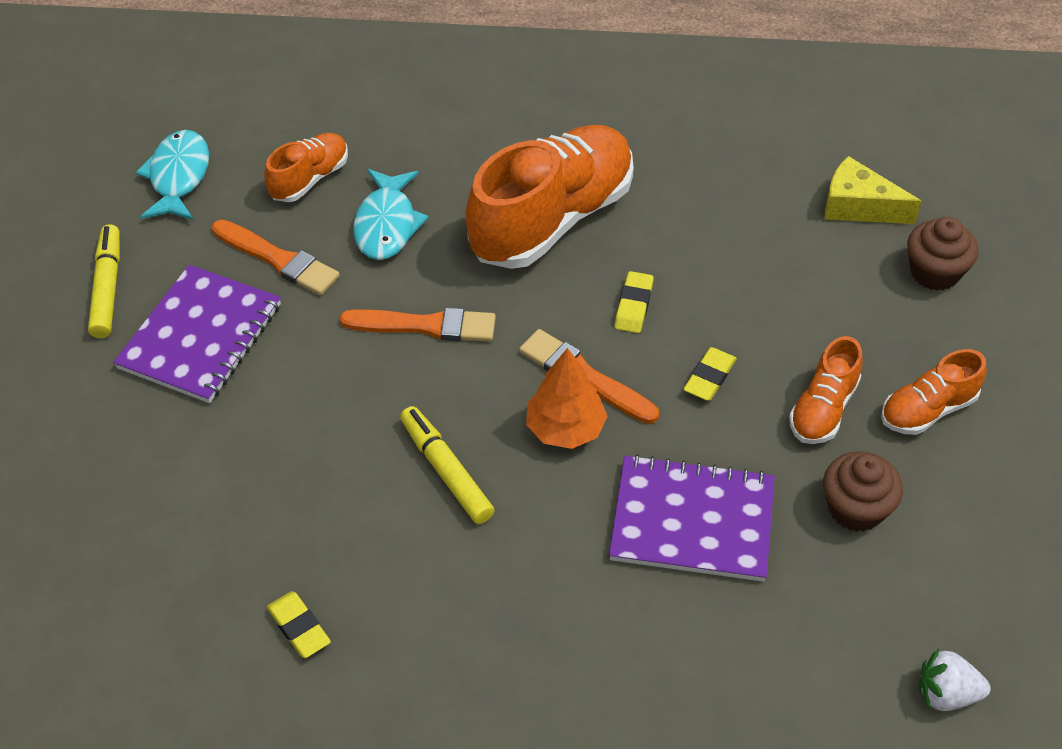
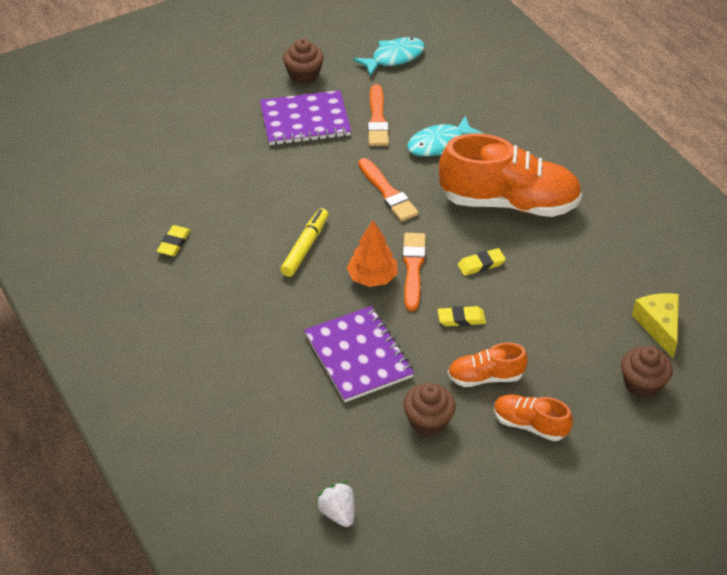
camera: 55 degrees right, 5 degrees down
yellow marker [88,224,120,338] -> brown cupcake [283,39,324,84]
orange shoe [264,133,348,202] -> none

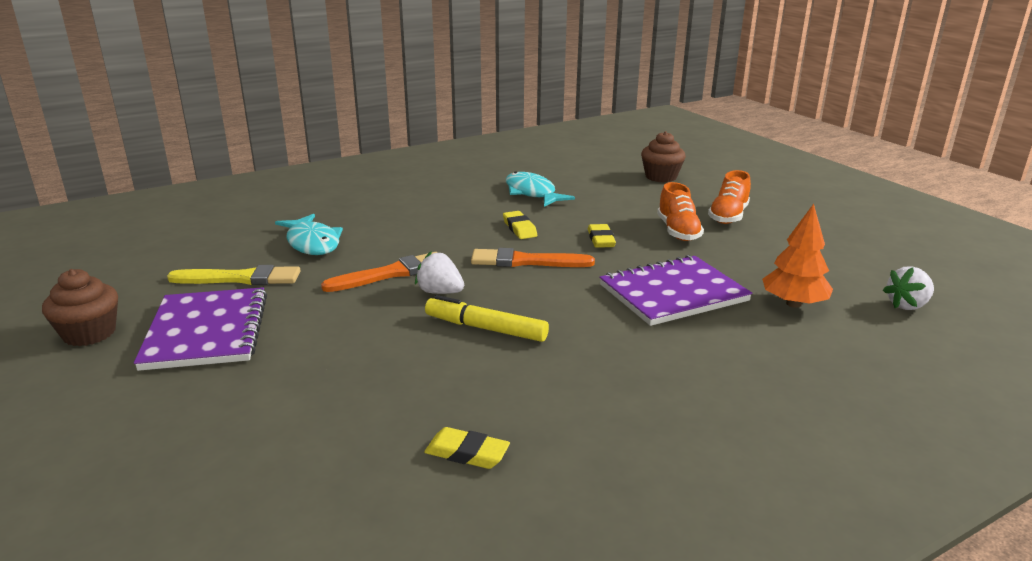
camera: 90 degrees left, 20 degrees down
orange tree [347,220,398,287] -> orange tree moved to [762,204,833,308]
turquoise fish [353,37,425,77] -> turquoise fish moved to [506,172,575,207]
orange brush [368,84,389,146] -> yellow brush [167,265,300,285]
brown cupcake [403,383,456,437] -> none
orange shoe [439,133,582,217] -> none
yellow cheese [632,293,679,358] -> none
none -> white strawberry [415,251,464,294]

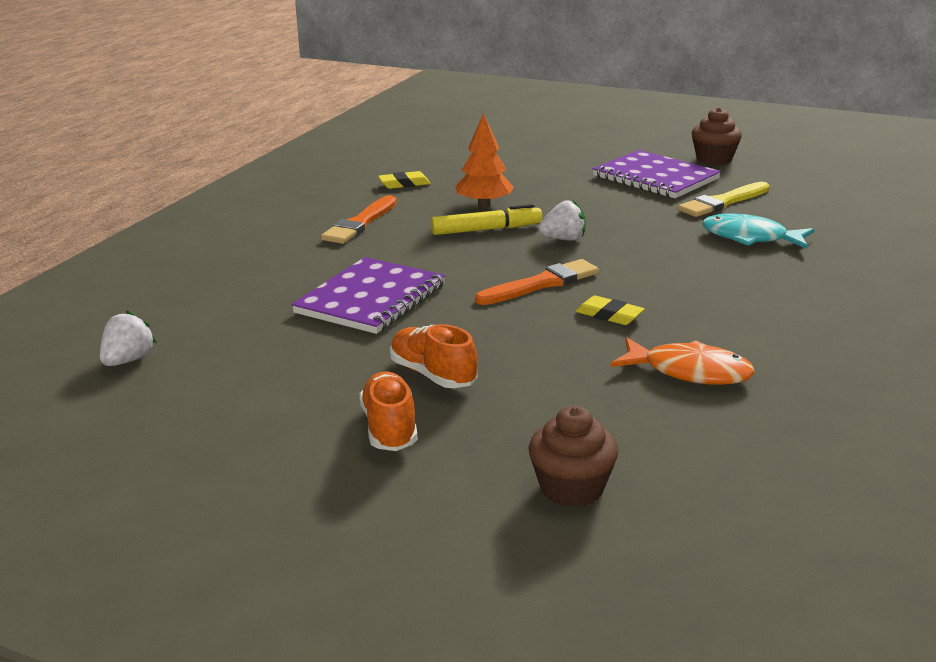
camera: 145 degrees right, 0 degrees up
orange brush [321,252,438,292] -> orange brush moved to [321,195,397,244]
turquoise fish [506,172,575,207] -> orange fish [610,337,755,385]
yellow eraser [588,224,616,248] -> none
orange tree [762,204,833,308] -> orange tree moved to [455,113,513,207]

